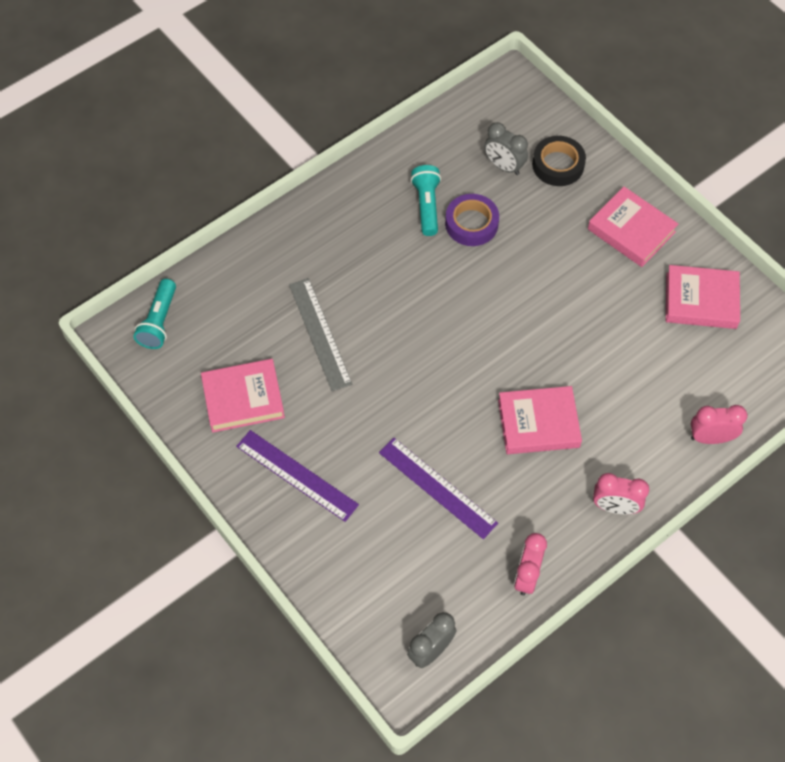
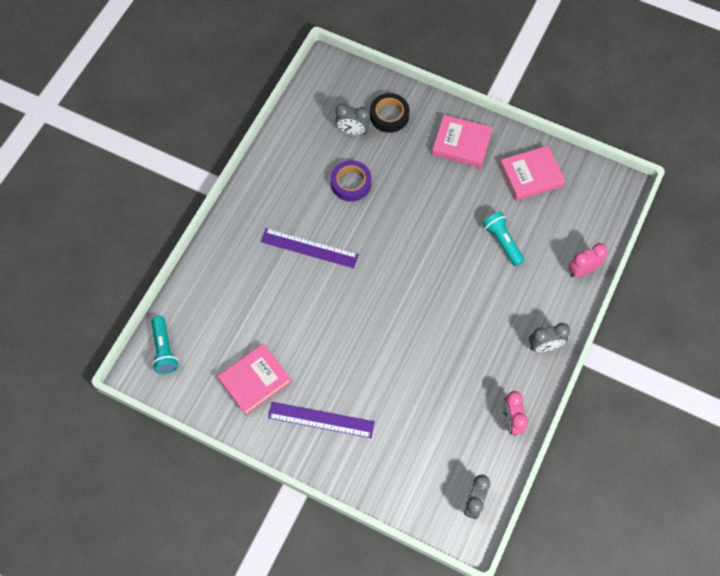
camera: 25 degrees left, 5 degrees up
grey ruler [289,278,352,391] -> none
purple ruler [379,438,498,539] -> purple ruler moved to [261,228,359,268]
turquoise flashlight [410,165,441,236] -> turquoise flashlight moved to [482,212,525,266]
pink book [498,386,582,454] -> none
pink clock [593,473,649,514] -> grey clock [529,323,570,352]

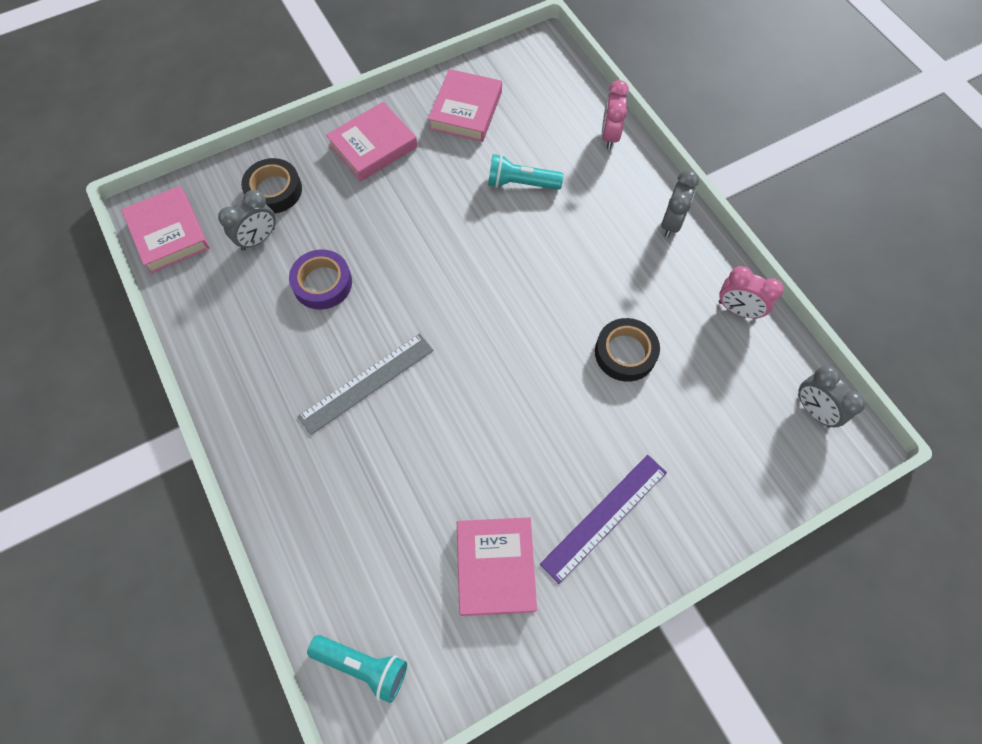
camera: 55 degrees left, 0 degrees up
purple ruler [261,228,359,268] -> grey ruler [297,333,434,435]
none -> pink book [121,186,210,274]
none -> black tape [595,318,660,382]

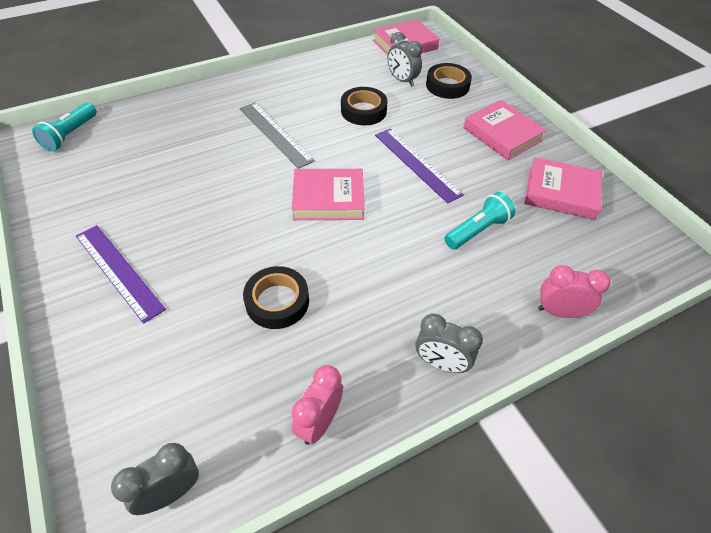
camera: 90 degrees right, 15 degrees down
purple tape [289,249,352,310] -> black tape [341,87,388,125]
pink book [457,517,537,616] -> pink book moved to [292,169,365,220]
turquoise flashlight [488,154,563,190] -> turquoise flashlight turned 45 degrees clockwise [444,192,516,249]
none -> purple ruler [375,129,464,203]

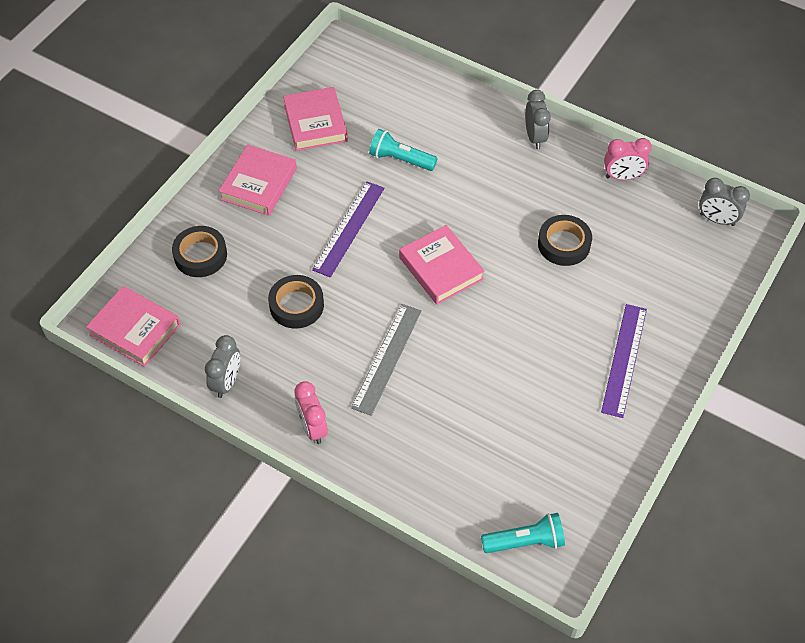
camera: 120 degrees left, 5 degrees up
grey clock [387,32,422,87] -> grey clock moved to [205,335,240,398]
pink clock [538,265,611,318] -> pink clock moved to [294,381,328,444]

